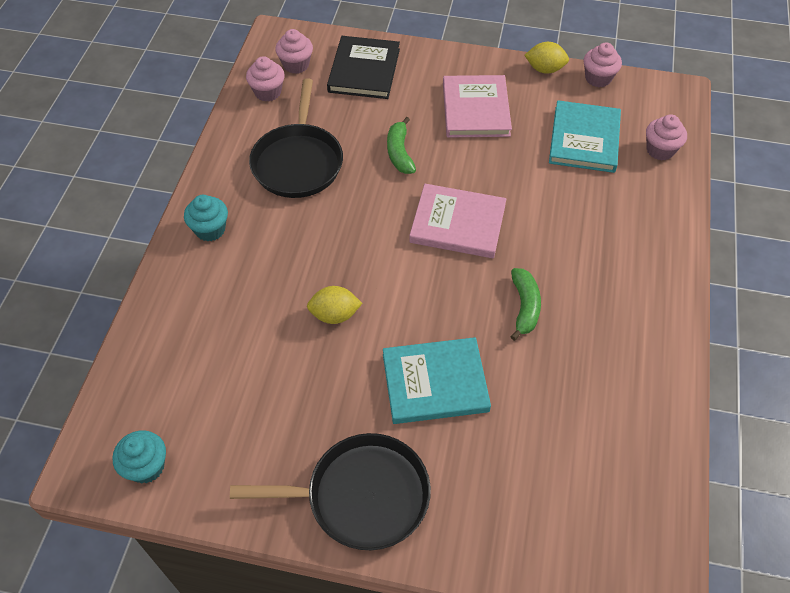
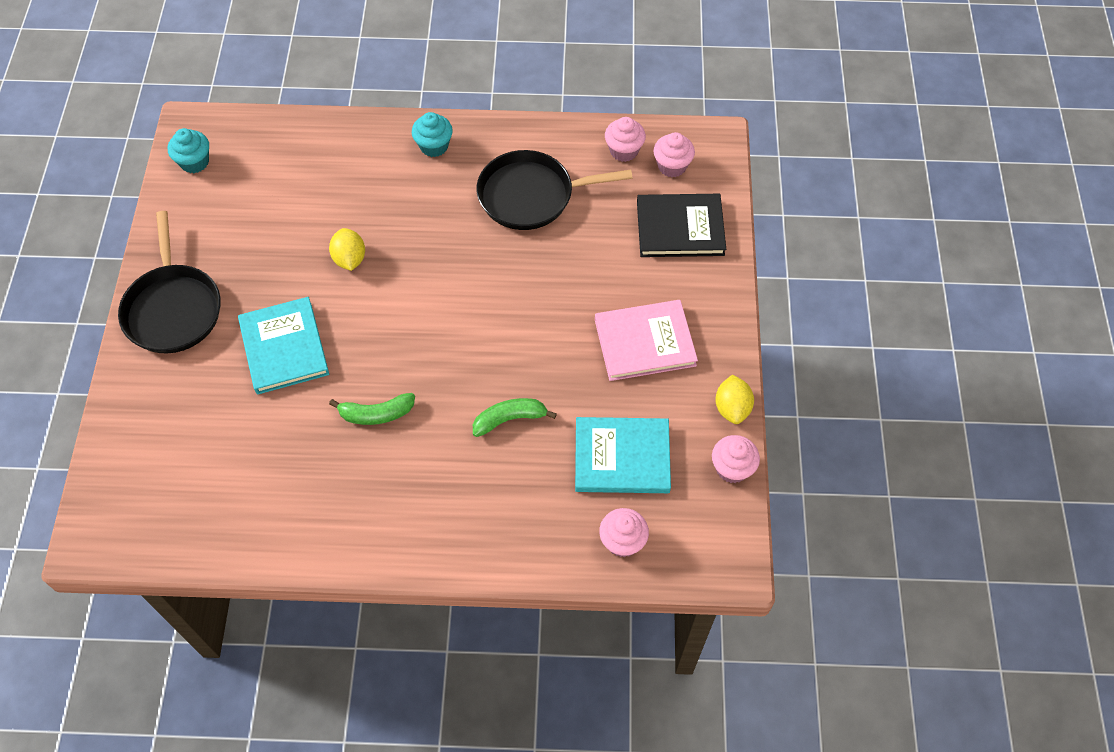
camera: 80 degrees right, 5 degrees up
green banana [387,117,416,174] -> green banana moved to [473,398,557,437]
pink book [409,184,506,258] -> none

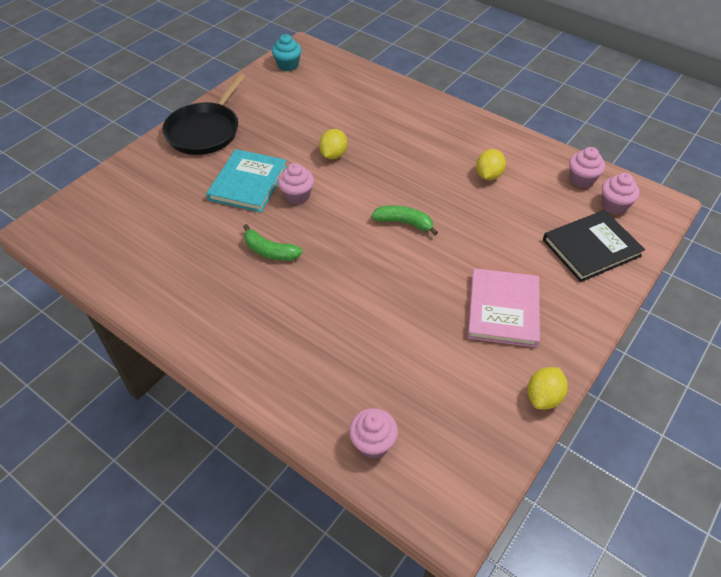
camera: 35 degrees right, 10 degrees down
turquoise cupcake [412,112,453,157] -> none
green banana [473,398,557,437] -> green banana moved to [372,205,438,235]
black pan [477,150,633,230] -> yellow lemon [476,149,506,180]
turquoise book [575,417,671,493] -> none
pink book [595,300,698,381] -> pink book turned 75 degrees clockwise [468,268,540,348]
black book [637,194,726,257] -> black book turned 60 degrees counterclockwise [543,210,645,282]
pink cupcake [712,435,760,483] -> pink cupcake moved to [278,163,314,204]

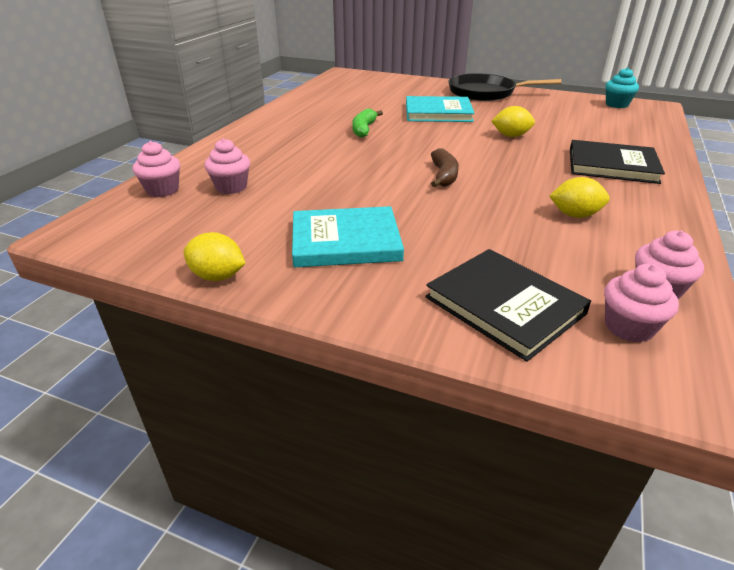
camera: 75 degrees right, 15 degrees down
pink cupcake [278,163,314,204] -> pink cupcake moved to [204,138,250,194]
green banana [372,205,438,235] -> brown banana [431,148,459,187]
pink book [468,268,540,348] -> turquoise book [292,206,404,267]
none -> black book [570,140,665,184]

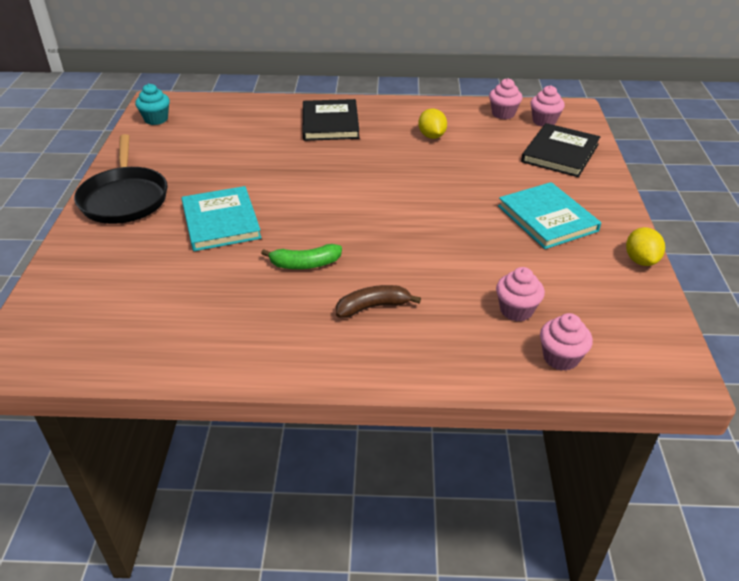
camera: 110 degrees left, 5 degrees up
brown banana [431,148,459,187] -> brown banana moved to [336,285,421,318]
yellow lemon [491,106,535,137] -> none

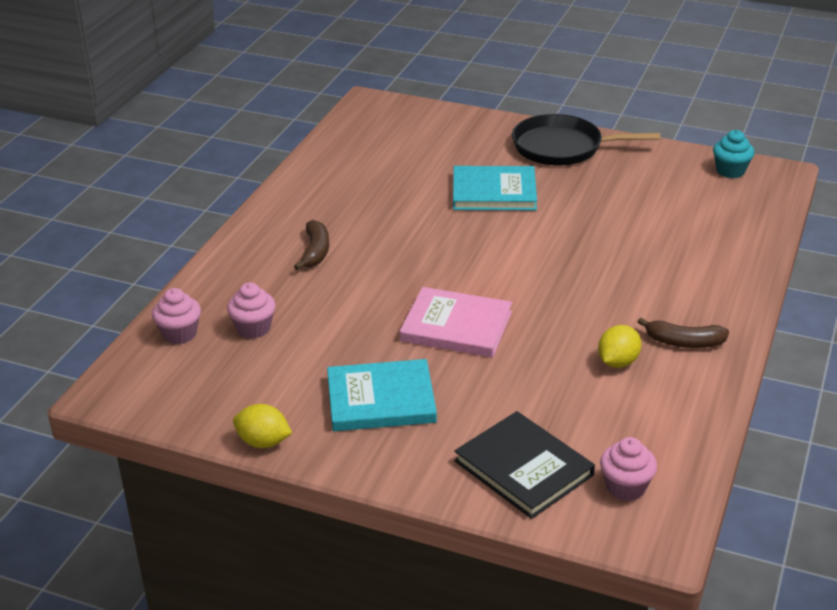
camera: 110 degrees right, 5 degrees down
green banana [261,244,342,269] -> none
black book [303,99,359,141] -> none
yellow lemon [418,109,447,139] -> yellow lemon turned 60 degrees counterclockwise [598,325,641,368]
pink cupcake [489,78,523,119] -> none
none -> pink book [400,287,512,358]
none -> brown banana [638,317,729,348]

